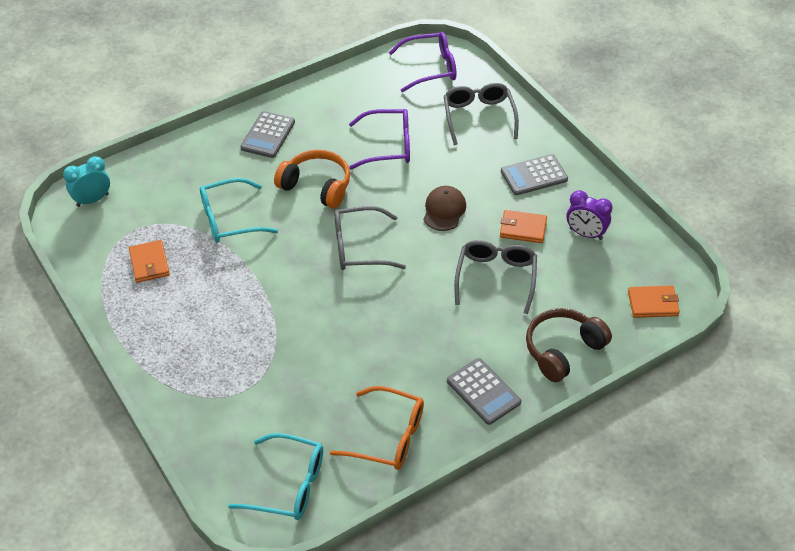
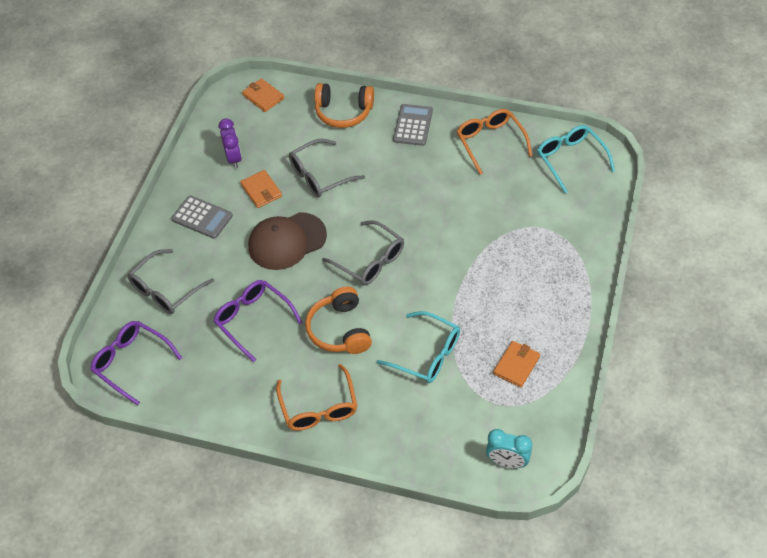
camera: 130 degrees left, 5 degrees up
grey calculator [240,111,295,158] -> orange glasses [276,364,357,431]
brown cap [424,186,466,231] -> brown cap [248,212,327,270], size x1.62
brown headphones [526,308,612,382] -> orange headphones [314,83,374,128]

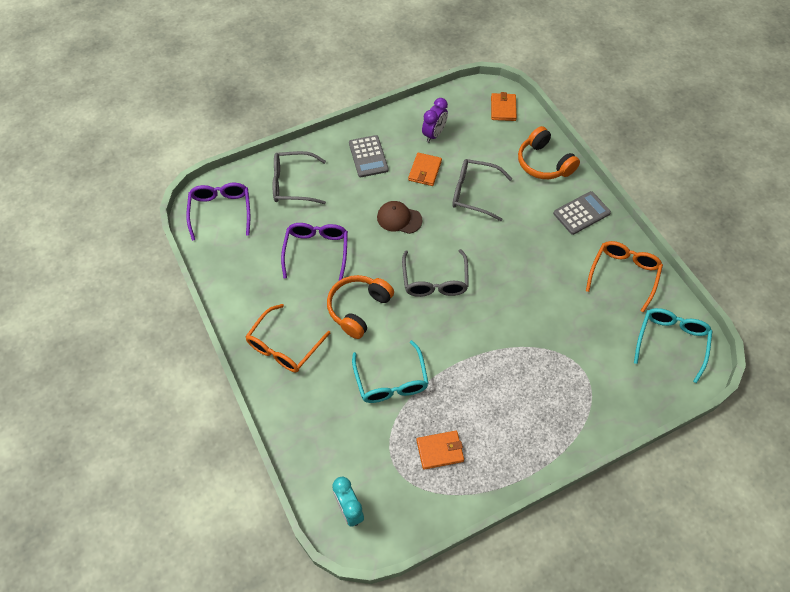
camera: 45 degrees right, 5 degrees up
brown cap [248,212,327,270] -> brown cap [377,201,422,234], size x0.62

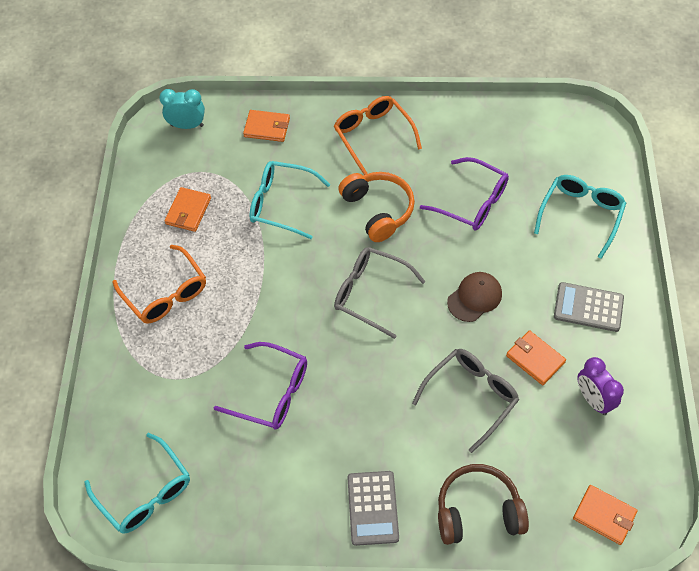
camera: 120 degrees right, 0 degrees up
purple glasses [186,183,250,241] -> purple glasses moved to [214,342,307,430]
grey glasses [273,151,326,204] -> turquoise glasses [534,175,626,259]
orange headphones [518,126,580,179] -> brown headphones [438,464,529,545]
orange glasses [586,241,663,313] -> orange glasses moved to [113,245,206,324]
none -> orange wallet [243,110,290,142]

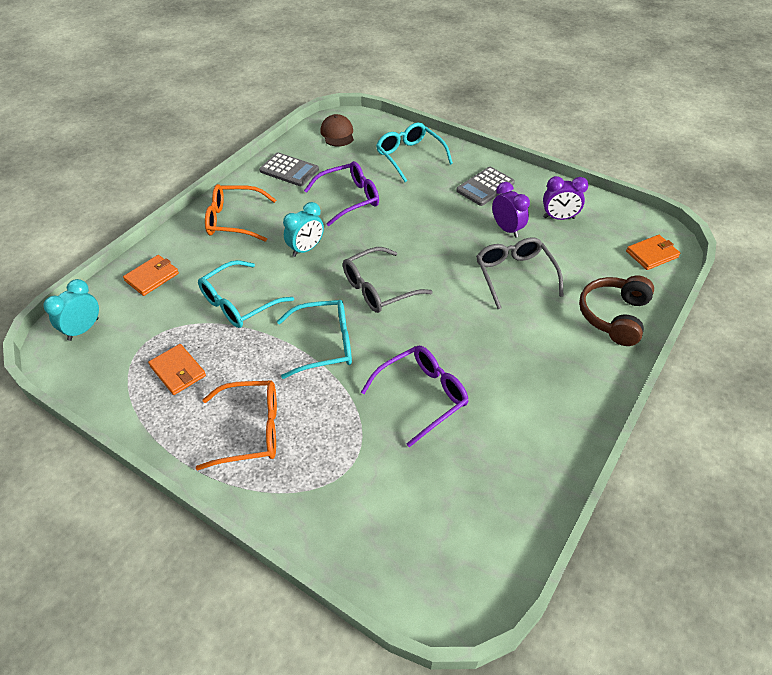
camera: 60 degrees left, 10 degrees down
turquoise glasses [85,433,190,534] -> turquoise glasses moved to [277,300,352,379]
orange headphones [338,172,415,242] -> turquoise clock [283,202,324,257]
grey calculator [347,471,399,546] -> grey calculator moved to [259,152,319,186]
brown cap [447,272,502,322] -> brown cap moved to [320,114,354,147]
orange wallet [506,330,566,385] -> purple clock [492,182,530,238]

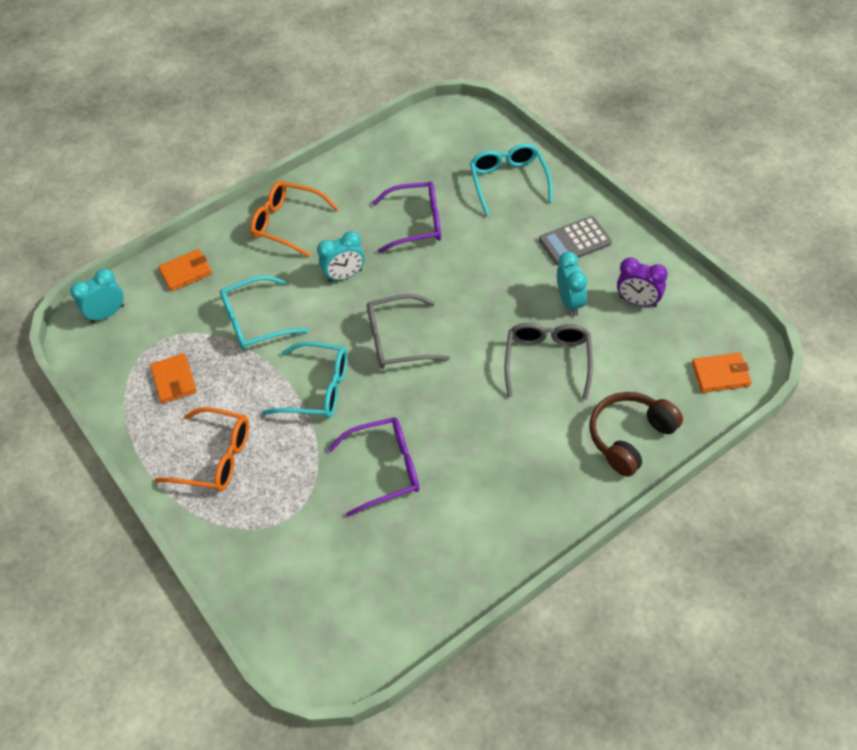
camera: 25 degrees right, 5 degrees up
grey calculator [259,152,319,186] -> none
brown cap [320,114,354,147] -> none
purple clock [492,182,530,238] -> turquoise clock [557,252,587,316]

